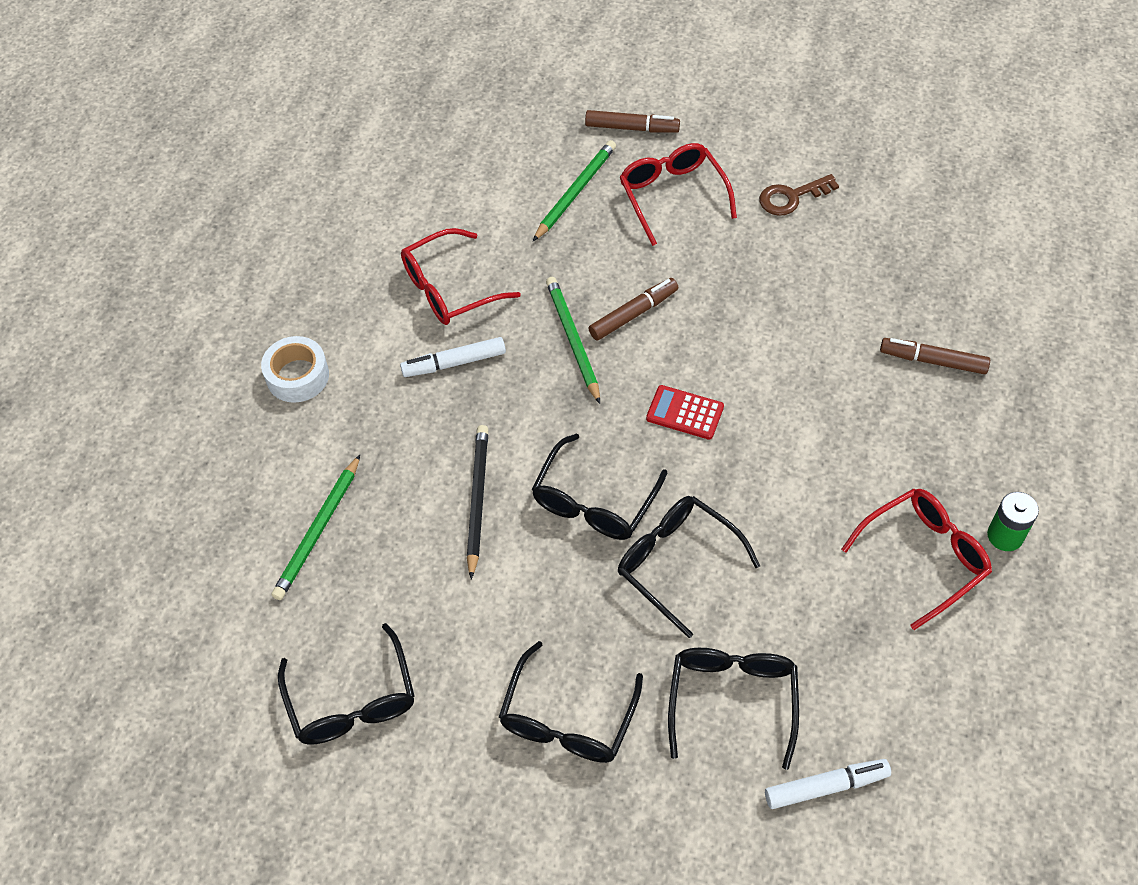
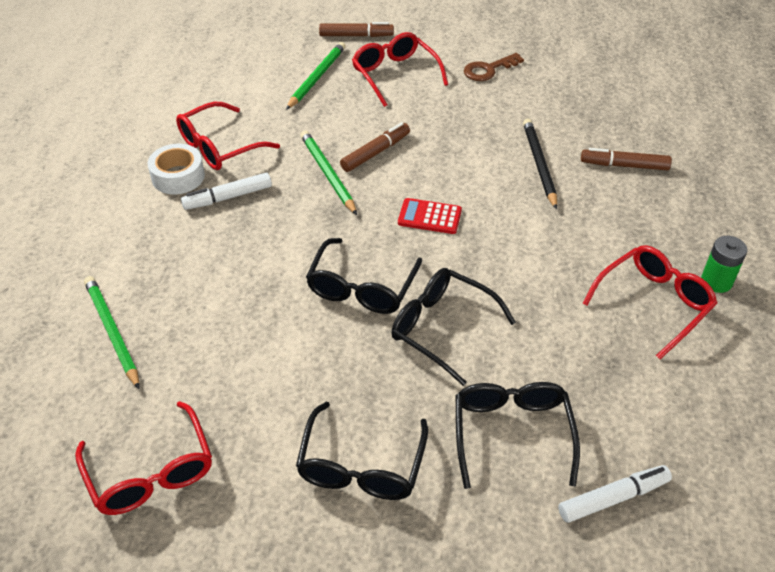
camera: 10 degrees left, 10 degrees down
white tape [261,336,329,403] -> white tape moved to [148,144,205,194]
green pencil [271,455,360,600] -> green pencil turned 135 degrees clockwise [84,276,140,390]
black glasses [278,623,415,745] -> red glasses [75,401,212,515]
black pencil [467,425,488,579] -> black pencil moved to [523,119,557,210]

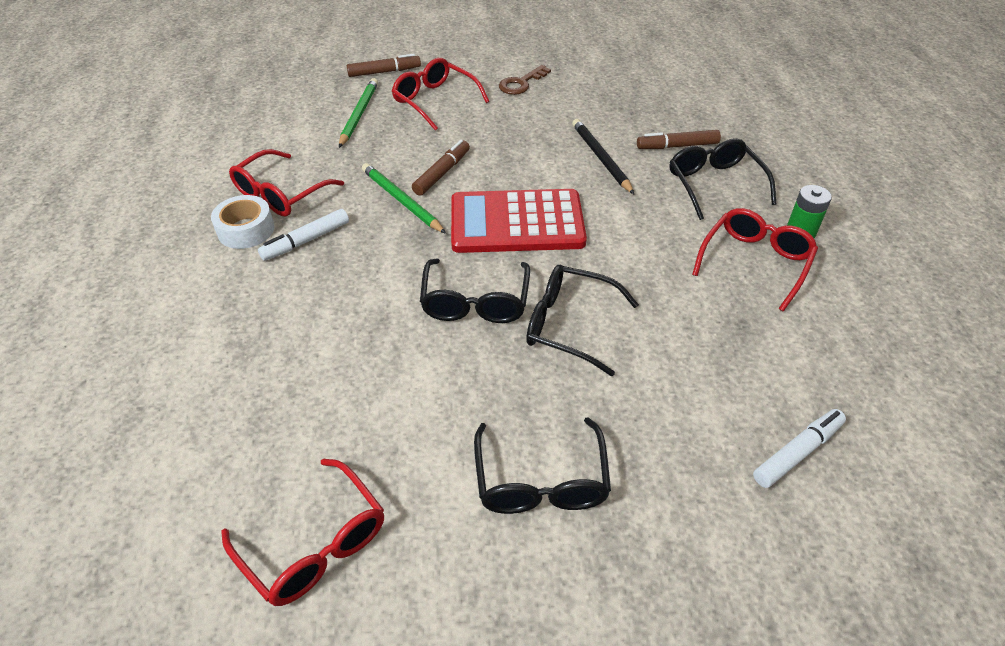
camera: 15 degrees left, 0 degrees up
green pencil [84,276,140,390] -> none
red calculator [398,198,462,234] -> red calculator [451,189,587,253], size x2.20
black glasses [456,382,580,489] -> black glasses moved to [670,138,776,220]

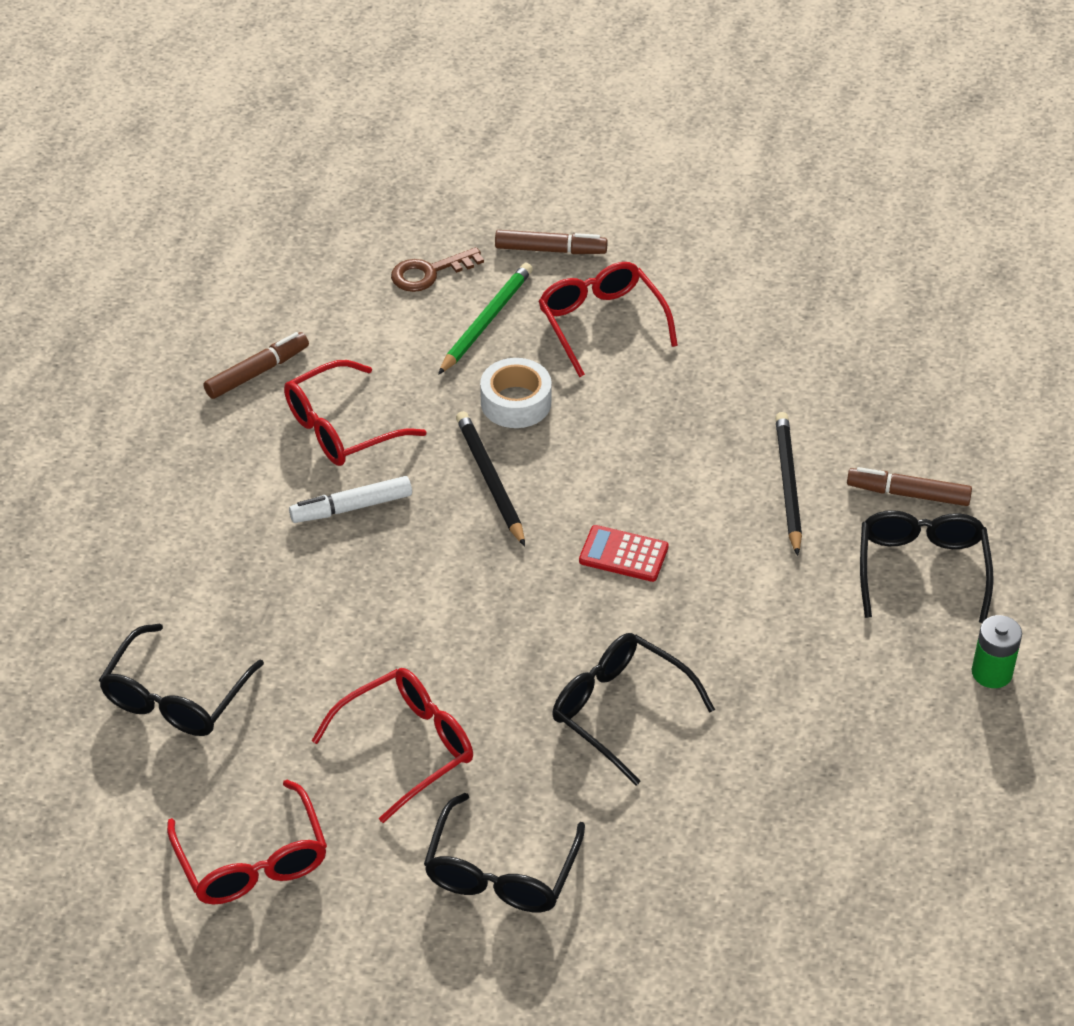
camera: 20 degrees right, 0 degrees up
white tape [211,195,275,249] -> white tape moved to [480,358,552,428]
green pencil [362,163,446,234] -> black pencil [456,411,525,546]
brown marker [412,140,470,195] -> brown marker moved to [204,332,309,399]
black glasses [420,259,530,323] -> black glasses moved to [99,623,264,736]
red calculator [451,189,587,253] -> red calculator [579,525,669,582], size x0.45
brown key [499,65,551,95] -> brown key moved to [391,247,484,292]
red glasses [692,208,818,312] -> red glasses moved to [312,668,473,823]
white marker [753,409,846,488] -> none

